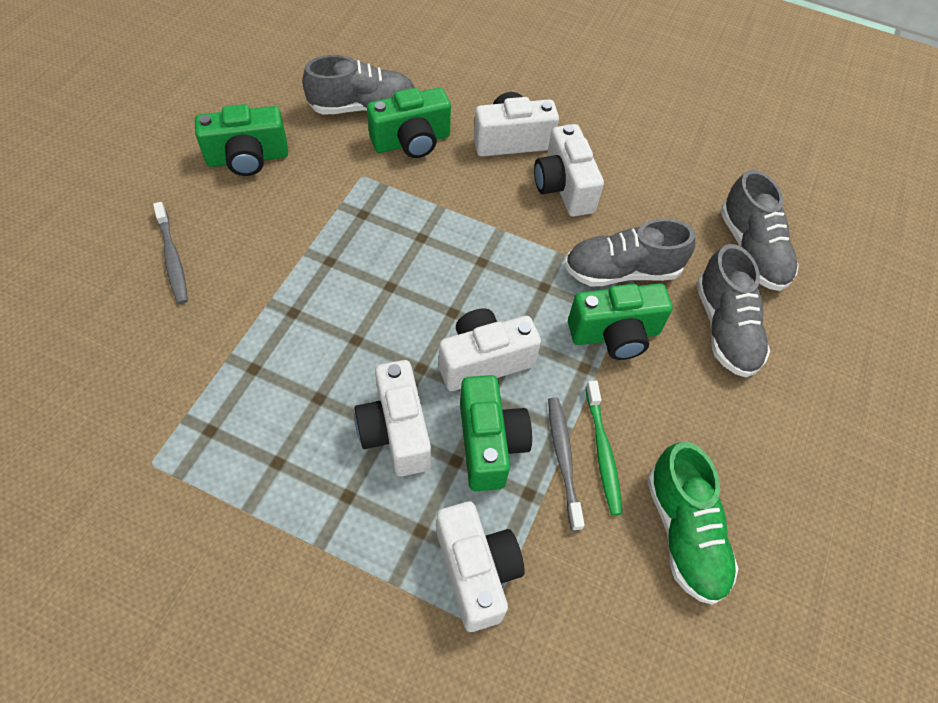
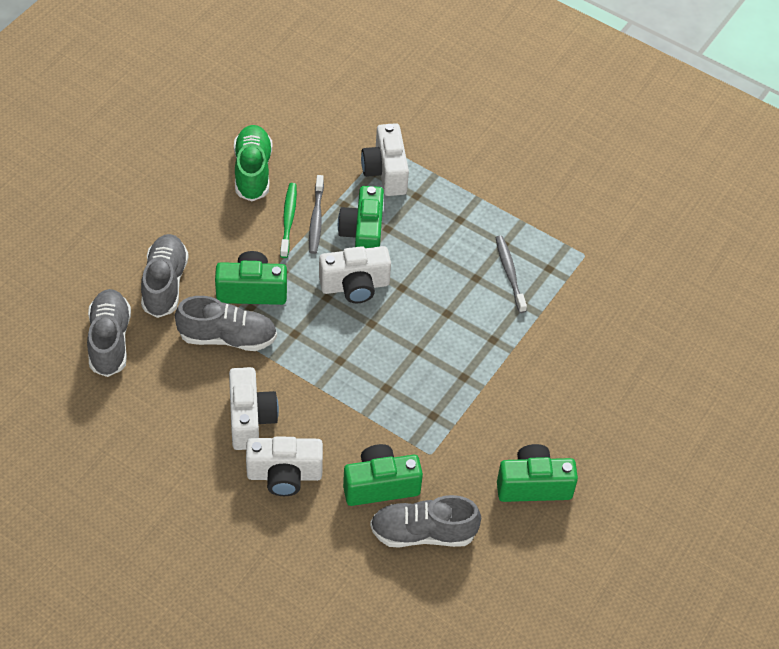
camera: 170 degrees left, 5 degrees down
grey toothbrush [153,202,188,304] -> grey toothbrush moved to [496,235,527,313]
white camera [354,360,431,476] -> none

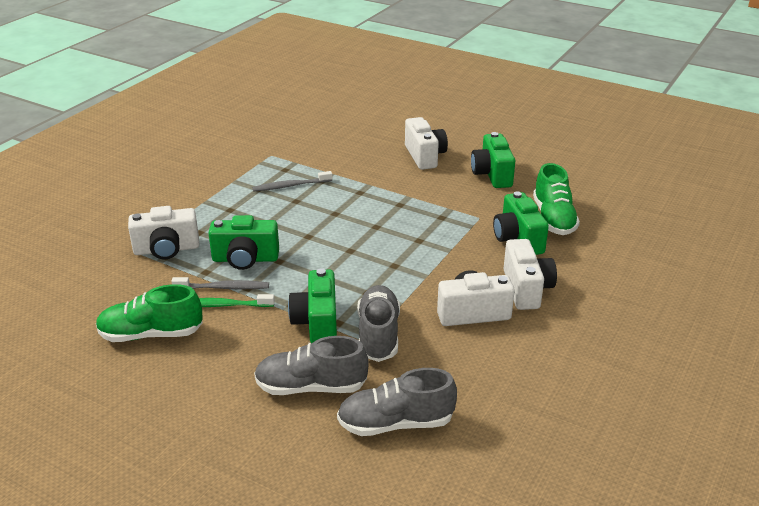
camera: 90 degrees left, 20 degrees down
white camera [319,246,391,303] -> white camera moved to [405,117,448,170]
grey shoe [370,495,481,548] -> green shoe [533,163,580,235]

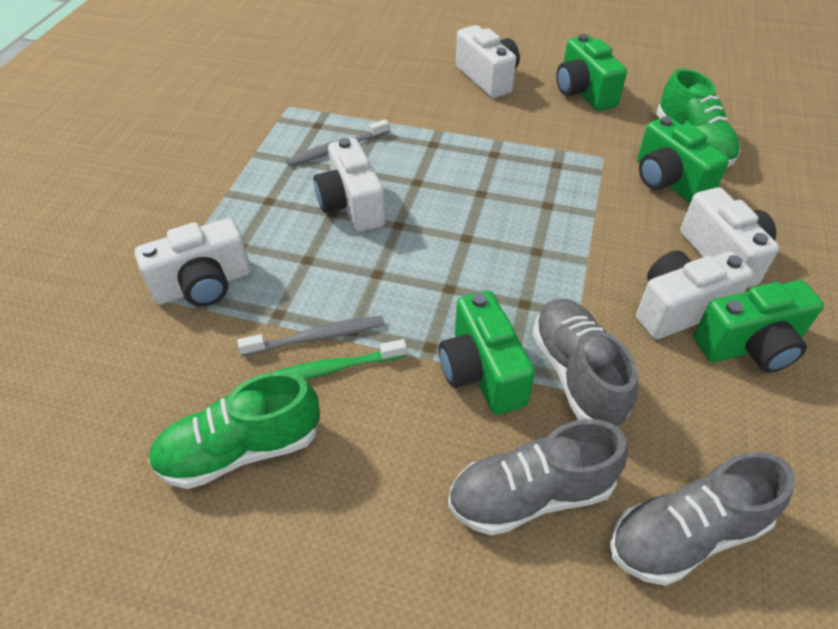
camera: 15 degrees left, 15 degrees up
green camera [208,215,279,270] -> green camera moved to [693,280,824,373]
none -> white camera [313,138,385,232]

